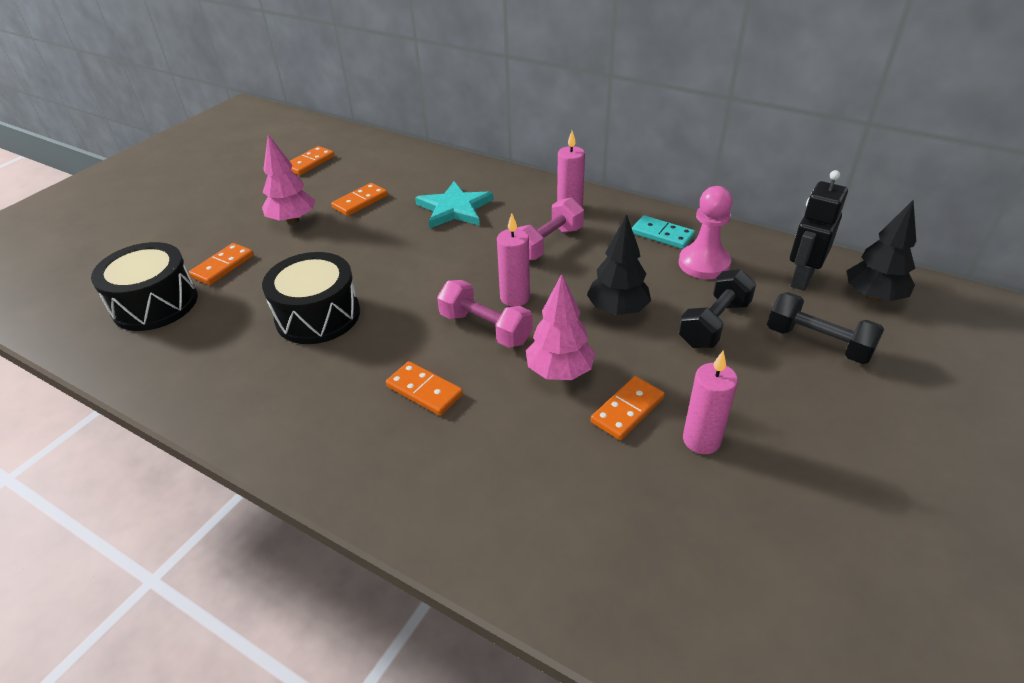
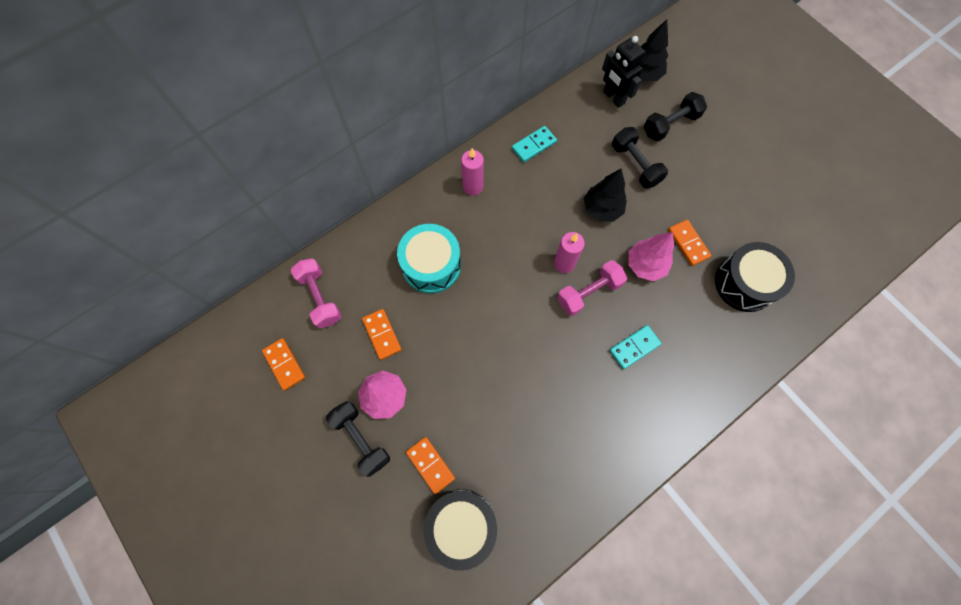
camera: 70 degrees left, 30 degrees up
black drum [262,252,360,344] -> black drum moved to [715,242,795,312]
orange domino [386,361,463,416] -> turquoise domino [610,325,662,369]
turquoise star [415,181,493,228] -> turquoise drum [397,224,461,293]
pink dumbbell [516,197,584,261] -> pink dumbbell moved to [291,259,342,329]
pink pawn [679,186,732,279] -> none
pink candle [683,351,738,454] -> none
none -> black dumbbell [326,401,390,477]

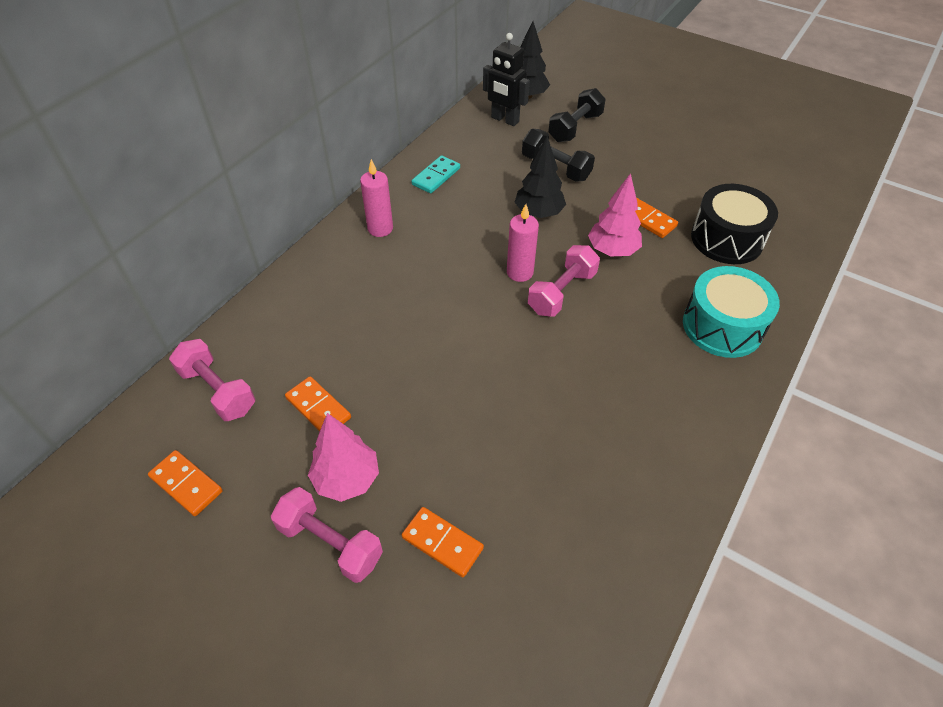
camera: 20 degrees left, 20 degrees down
black dumbbell [326,401,390,477] -> pink dumbbell [271,487,383,583]
turquoise drum [397,224,461,293] -> turquoise drum moved to [683,266,780,358]
black drum [424,489,497,571] -> none
turquoise domino [610,325,662,369] -> none

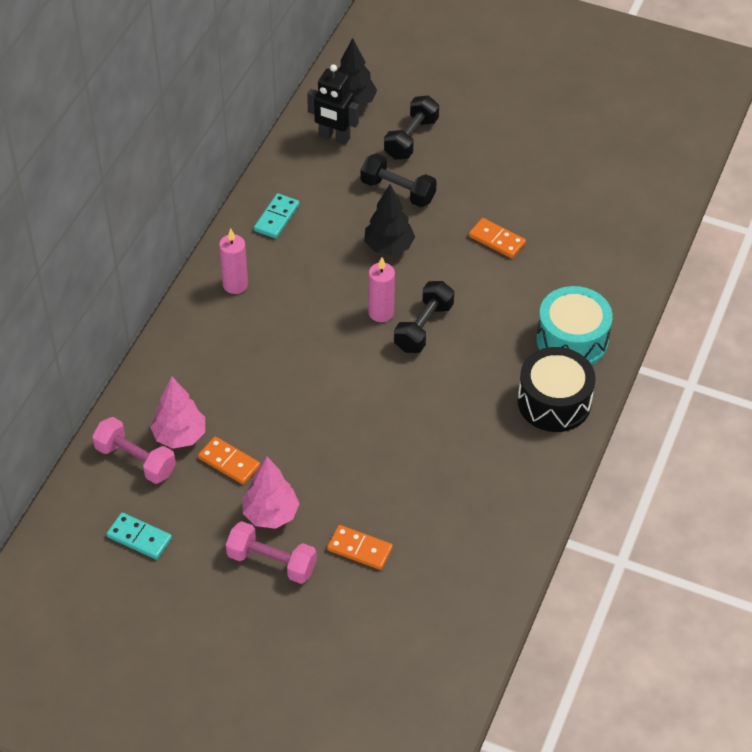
camera: 10 degrees left, 0 degrees up
orange domino [148,450,223,516] -> turquoise domino [107,512,172,560]
pink dumbbell [528,245,600,317] -> black dumbbell [394,281,454,353]
pink tree [588,173,642,256] -> pink tree moved to [150,376,205,449]
black drum [691,184,778,264] -> black drum moved to [517,347,596,432]

